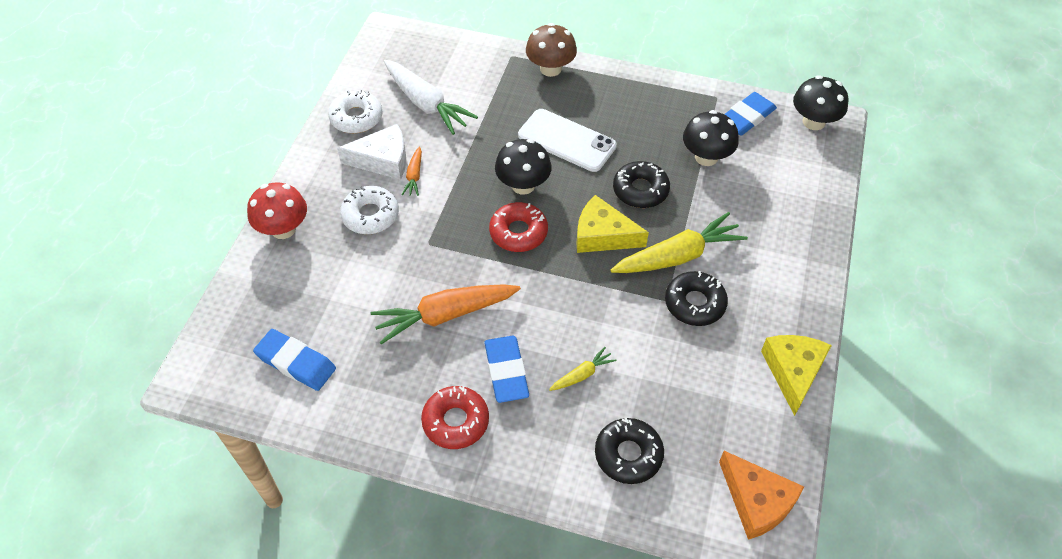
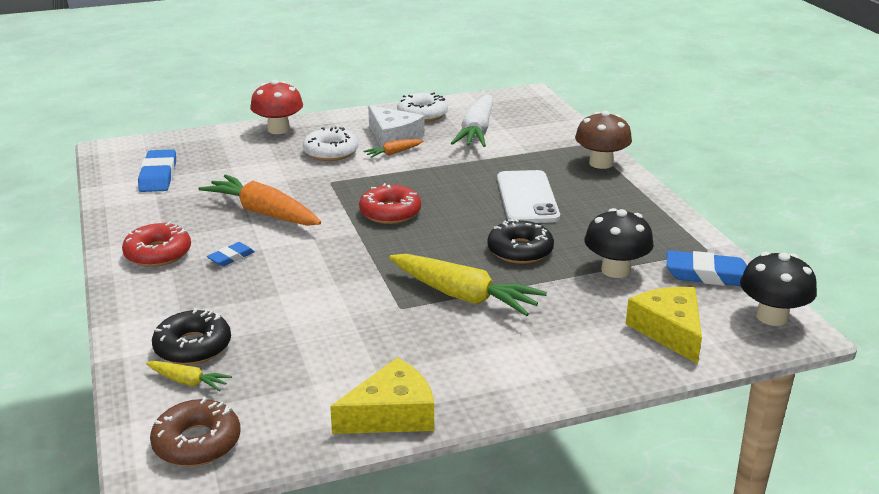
camera: 55 degrees right, 25 degrees down
blue eraser [484,336,529,403] -> blue eraser [207,242,255,267], size x0.56
black mushroom [495,139,552,195] -> none
yellow carrot [549,347,617,391] -> yellow carrot moved to [146,361,232,391]
yellow cheese [577,195,649,253] -> yellow cheese moved to [626,287,702,364]
black donut [665,271,728,326] -> none
orange cheese [719,451,804,540] -> brown donut [150,397,240,466]

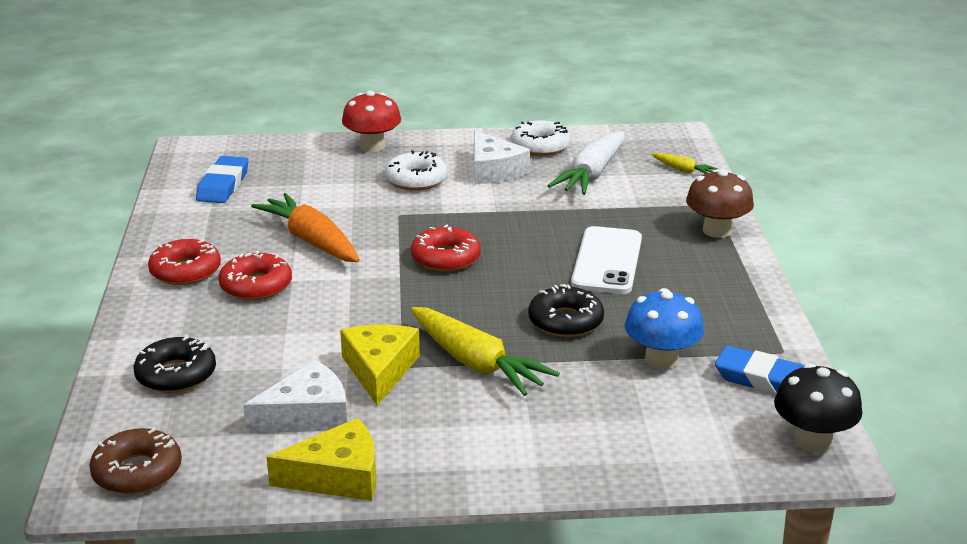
camera: 15 degrees right, 0 degrees up
yellow carrot [146,361,232,391] -> yellow carrot moved to [652,153,718,174]
blue eraser [207,242,255,267] -> red donut [219,251,292,300]
orange carrot [364,139,423,158] -> none
black mushroom [585,208,654,278] -> blue mushroom [625,288,704,369]
yellow cheese [626,287,702,364] -> yellow cheese moved to [340,324,420,406]
none -> white cheese [243,360,347,433]

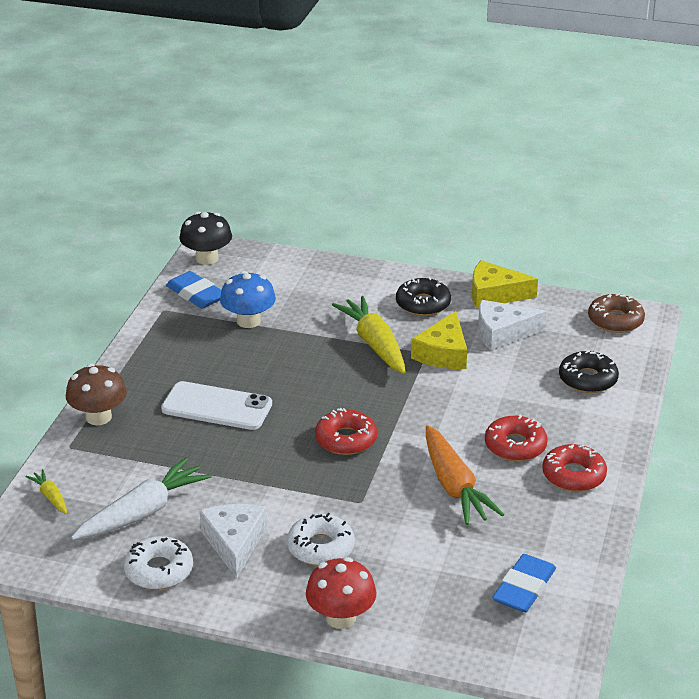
camera: 160 degrees left, 5 degrees up
black donut [528,284,604,337] -> black donut moved to [396,277,451,316]
white phone [571,226,642,294] -> white phone turned 75 degrees clockwise [161,381,272,430]

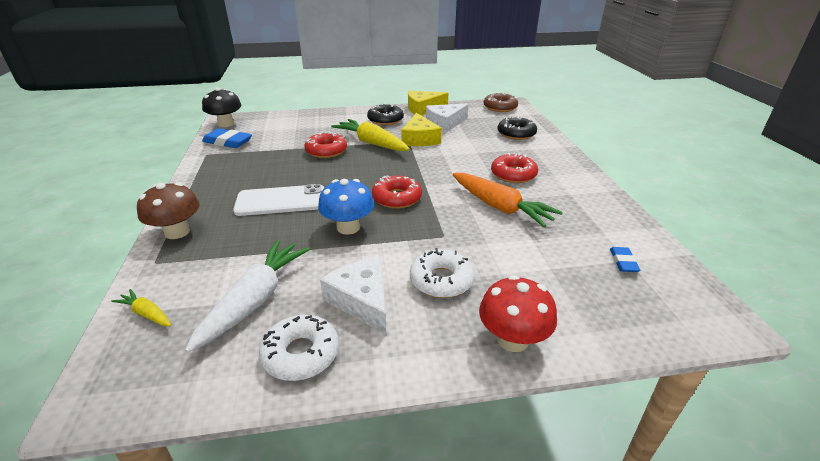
camera: 25 degrees left, 0 degrees up
blue mushroom [220,271,276,328] -> blue mushroom moved to [318,179,374,235]
blue eraser [492,554,556,612] -> blue eraser [610,247,640,272], size x0.56
red donut [542,444,607,492] -> red donut moved to [305,132,347,158]

